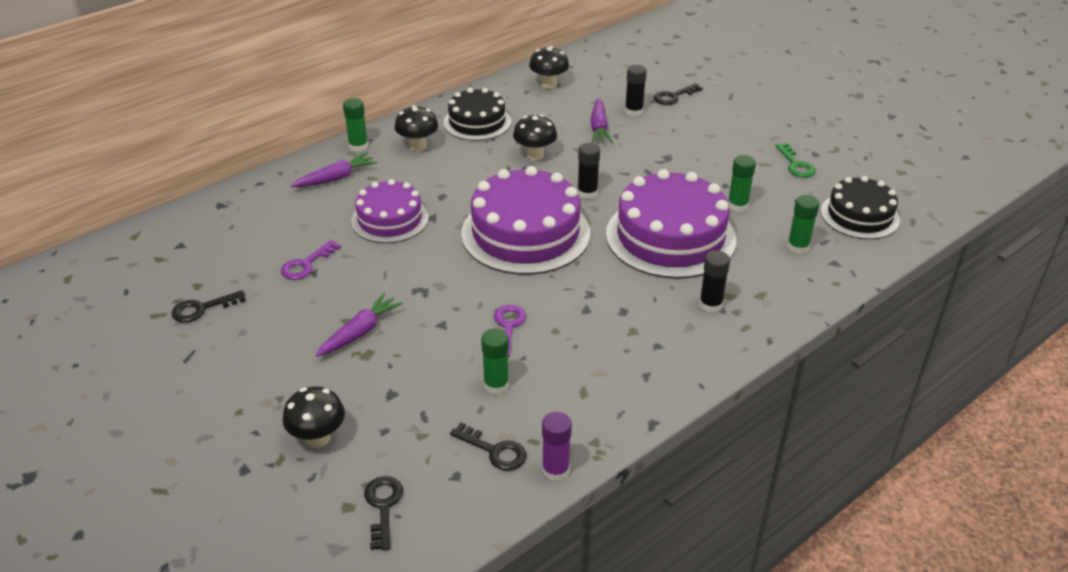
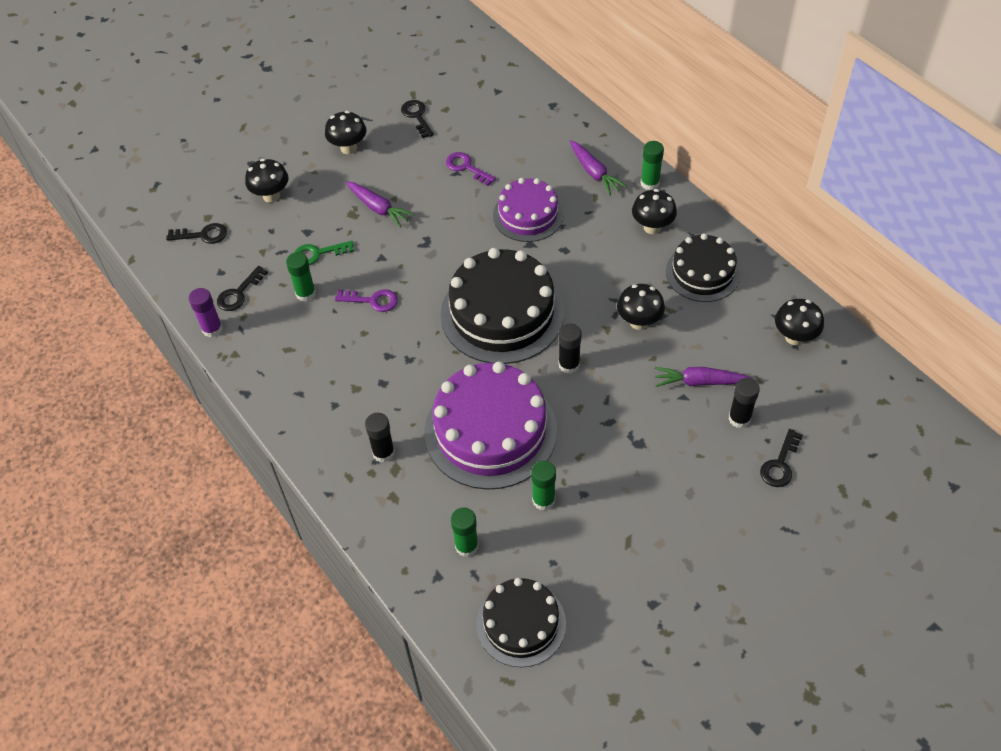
camera: 95 degrees right, 15 degrees up
purple cake [461,166,590,275] -> black cake [440,248,564,364]
black key [654,83,703,105] -> black key turned 120 degrees counterclockwise [760,429,803,487]
green key [775,143,816,178] -> green key moved to [294,241,354,265]
none -> black mushroom [325,111,367,154]

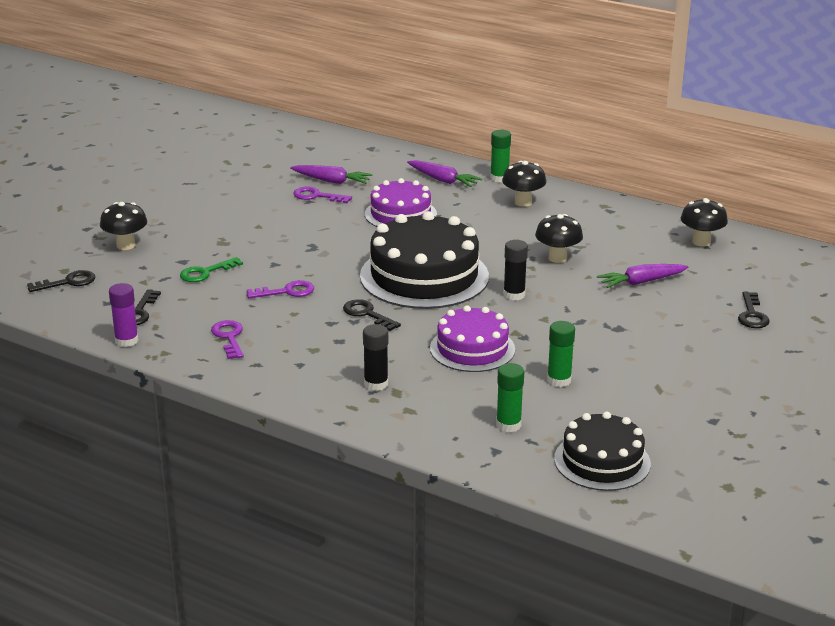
camera: 25 degrees left, 25 degrees down
green glue stick [286,252,316,302] -> none
black mushroom [325,111,367,154] -> none
purple carrot [345,181,414,227] -> purple carrot moved to [290,165,373,184]
black key [401,100,434,138] -> black key moved to [343,299,401,331]
purple cake [425,362,557,490] -> purple cake [430,305,515,372], size x0.61
black cake [666,234,740,302] -> none
black glue stick [729,378,760,428] -> none
none -> purple key [211,320,244,359]

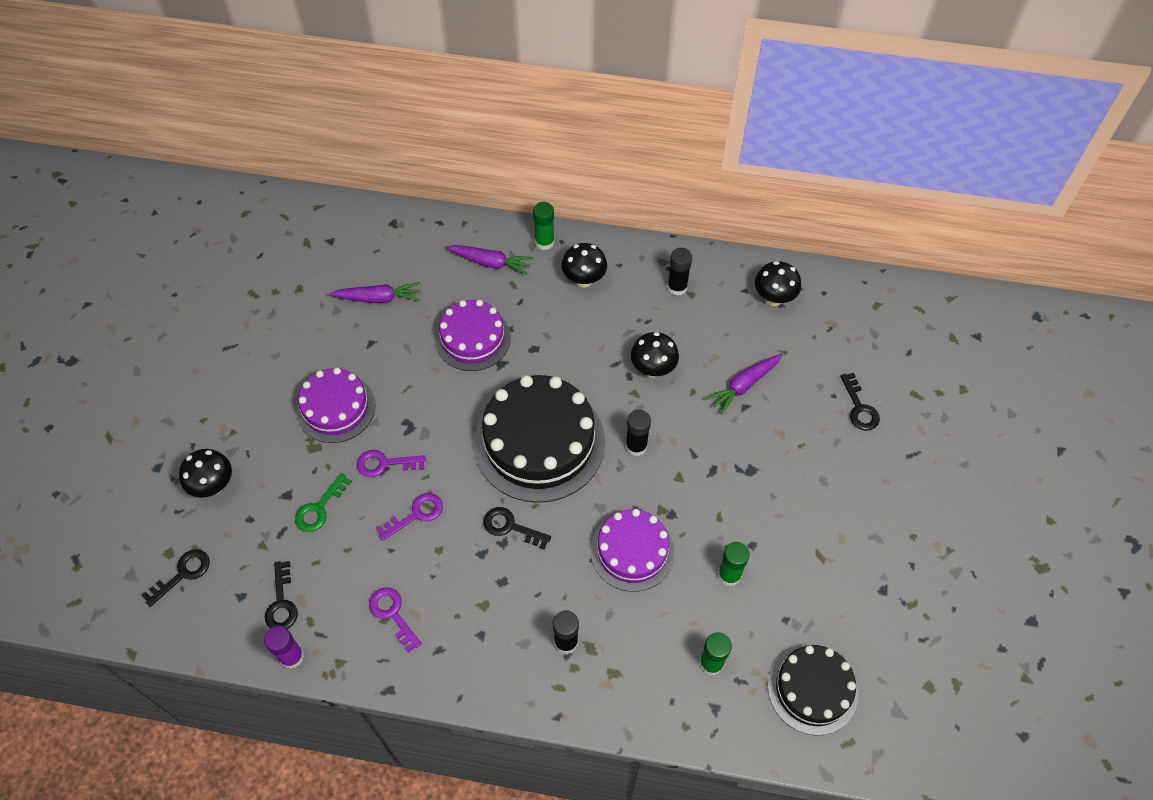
camera: 20 degrees left, 30 degrees up
purple key [293,187,352,203] -> purple key moved to [357,450,426,477]
none -> purple cake [296,367,375,443]
none -> black glue stick [667,248,692,296]

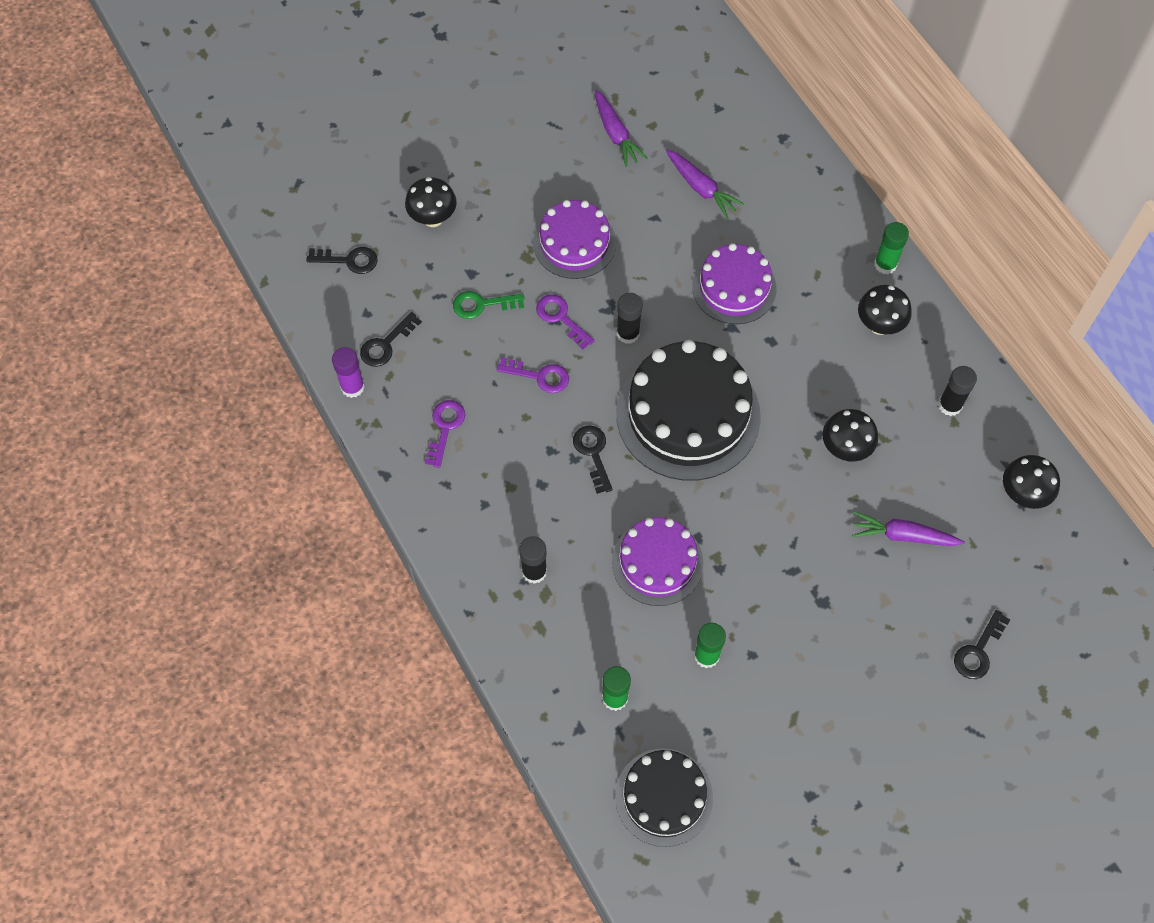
camera: 50 degrees right, 5 degrees up
purple carrot [446,245,533,275] -> purple carrot moved to [594,90,647,167]
black glue stick [626,410,651,456] -> black glue stick moved to [617,293,643,344]

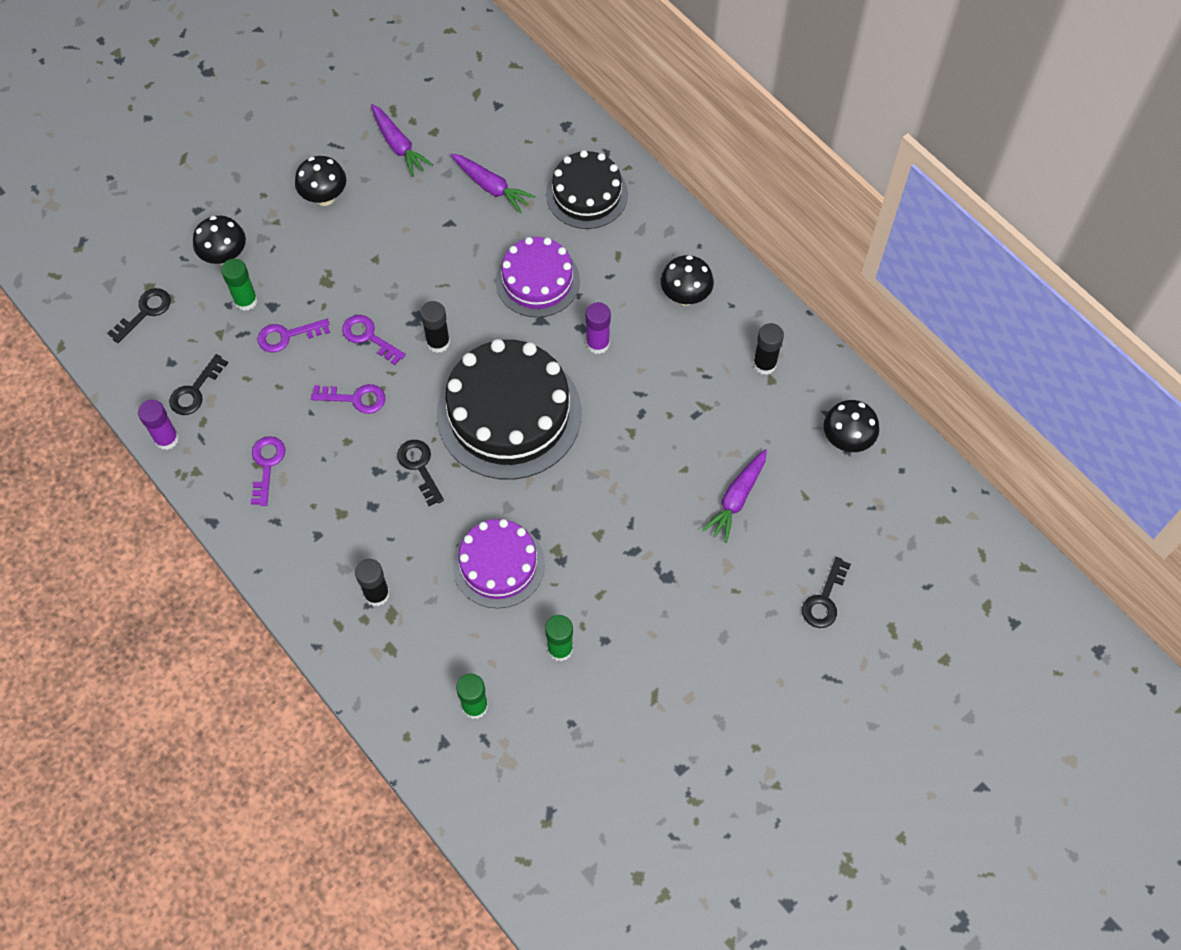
camera: 10 degrees left, 0 degrees up
black key [306,247,378,274] -> black key turned 45 degrees counterclockwise [107,288,171,343]
green key [453,291,525,319] -> purple key [257,319,330,352]
purple cake [533,200,616,279] -> none
black cake [615,748,713,847] -> black cake moved to [546,150,628,229]
black mushroom [823,409,878,462] -> black mushroom moved to [295,156,346,206]
purple carrot [852,512,965,546] -> purple carrot turned 60 degrees counterclockwise [702,449,767,543]
green glue stick [874,222,909,274] -> green glue stick moved to [221,259,258,311]
none -> purple glue stick [586,302,611,354]

